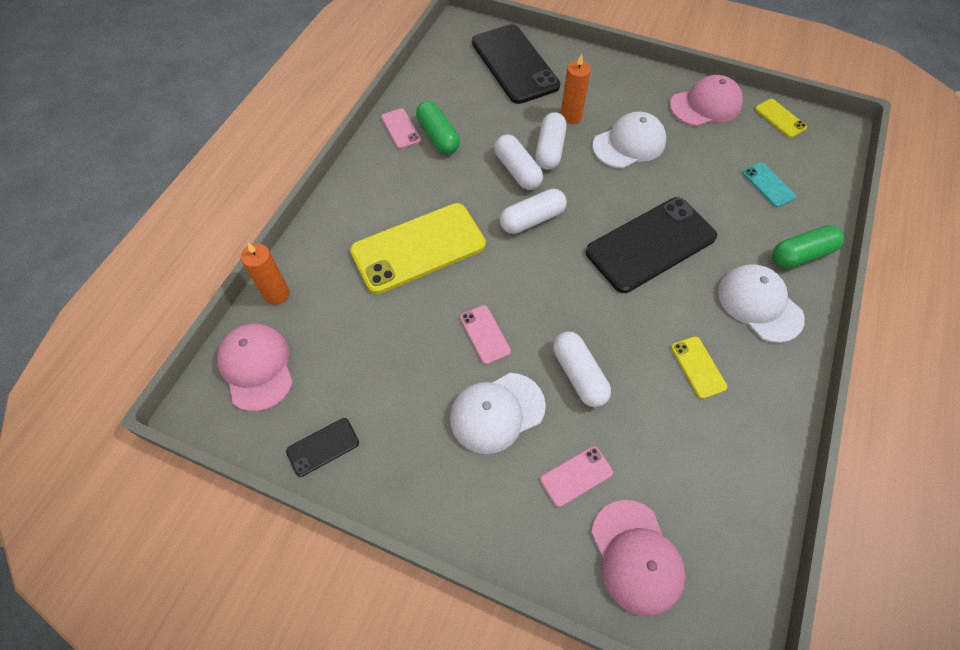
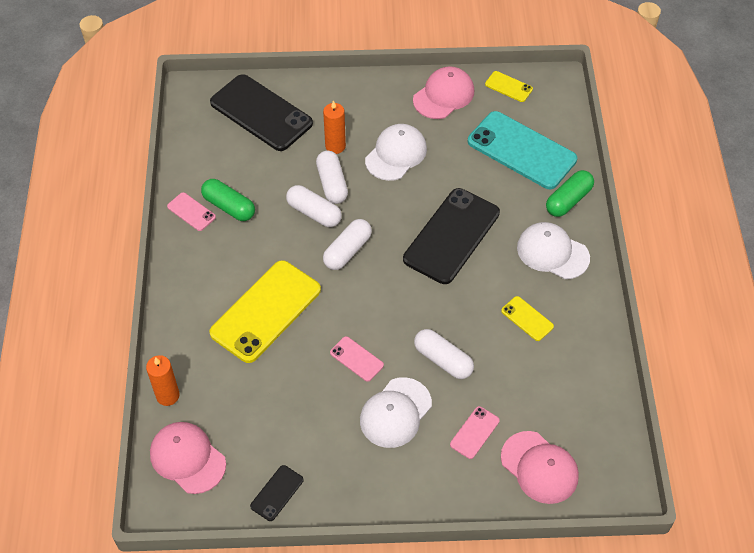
camera: 25 degrees left, 5 degrees down
turquoise phone [742,162,796,207] -> turquoise phone [468,111,577,189], size x2.23

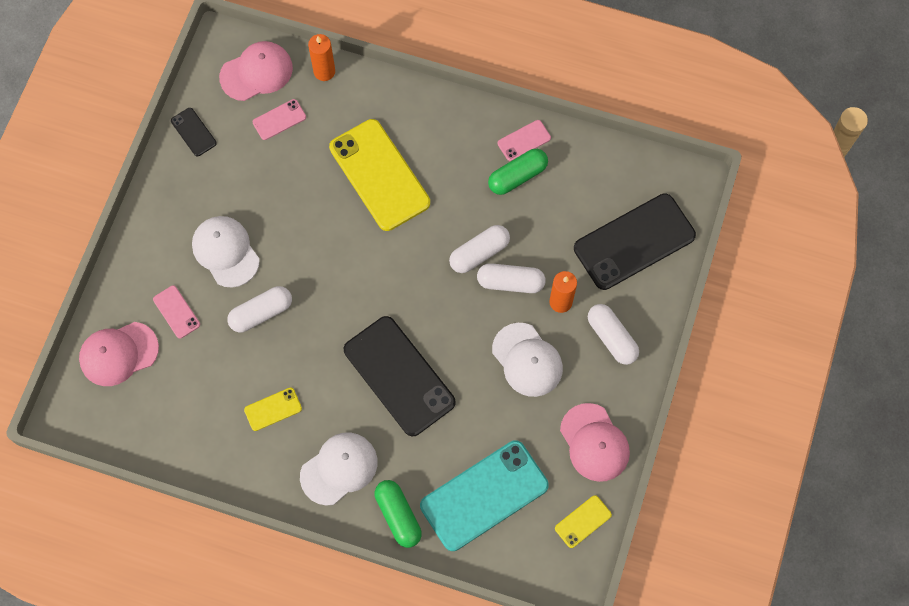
camera: 110 degrees right, 15 degrees up
white capsule [323,219,372,270] -> white capsule moved to [588,304,639,365]
pink phone [330,336,384,382] -> pink phone moved to [253,99,306,140]

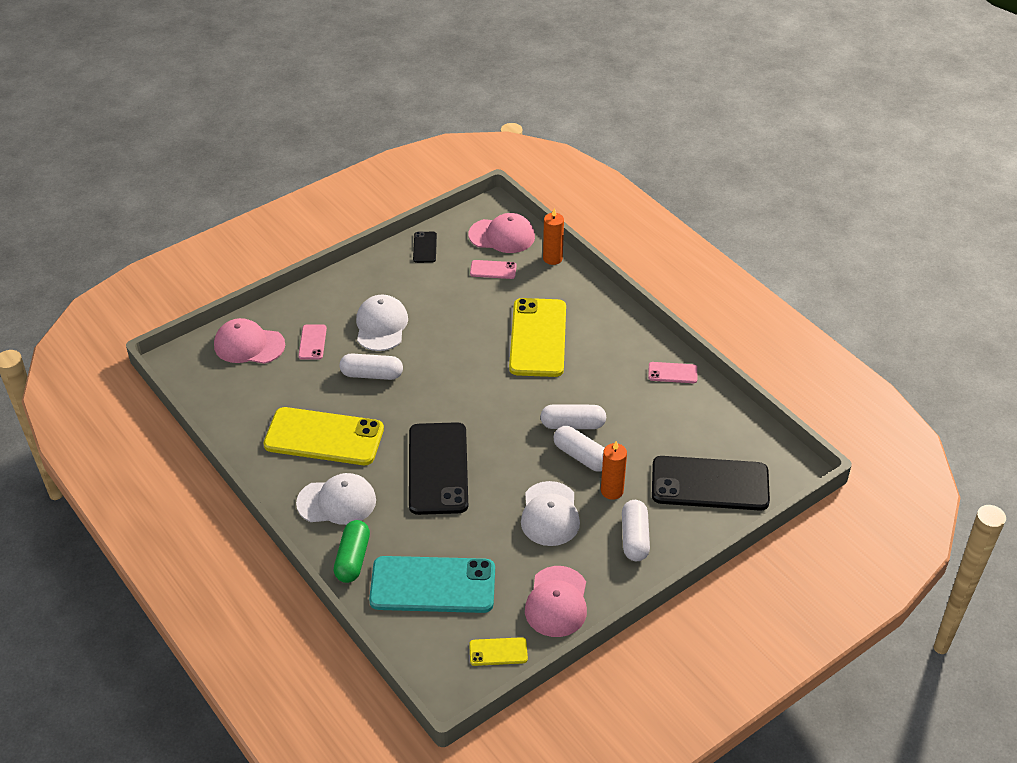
camera: 35 degrees right, 25 degrees down
yellow phone [244,388,302,431] -> yellow phone [263,407,384,465], size x2.23
green capsule [488,149,548,195] -> none

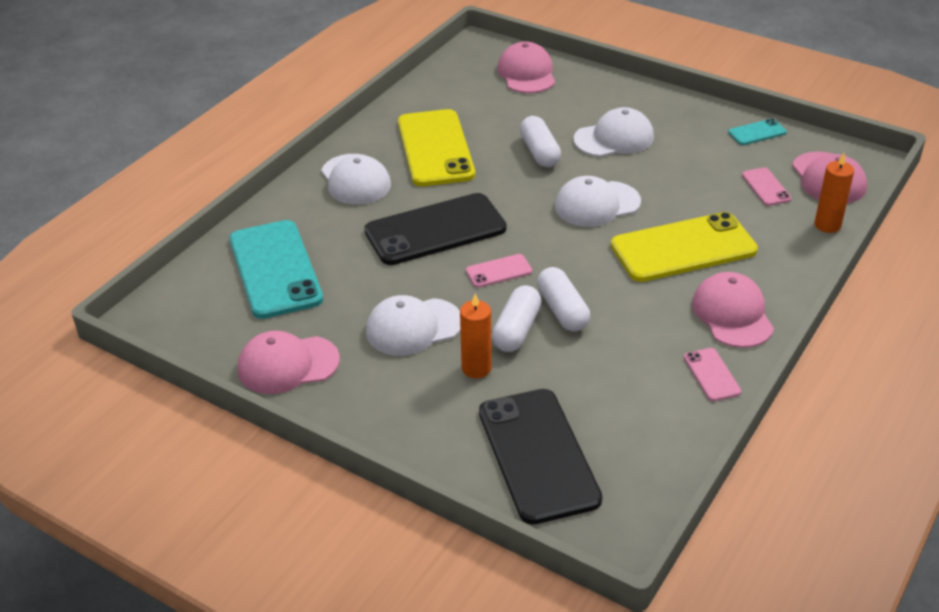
camera: 70 degrees right, 5 degrees down
pink phone [298,324,327,360] -> pink phone moved to [466,254,532,288]
green capsule [334,520,370,583] -> none
black phone [413,232,437,263] -> turquoise phone [728,119,787,145]
yellow phone [469,637,528,666] -> none
white capsule [622,500,650,561] -> none
none -> white cap [555,176,641,227]
none -> pink cap [692,272,774,348]

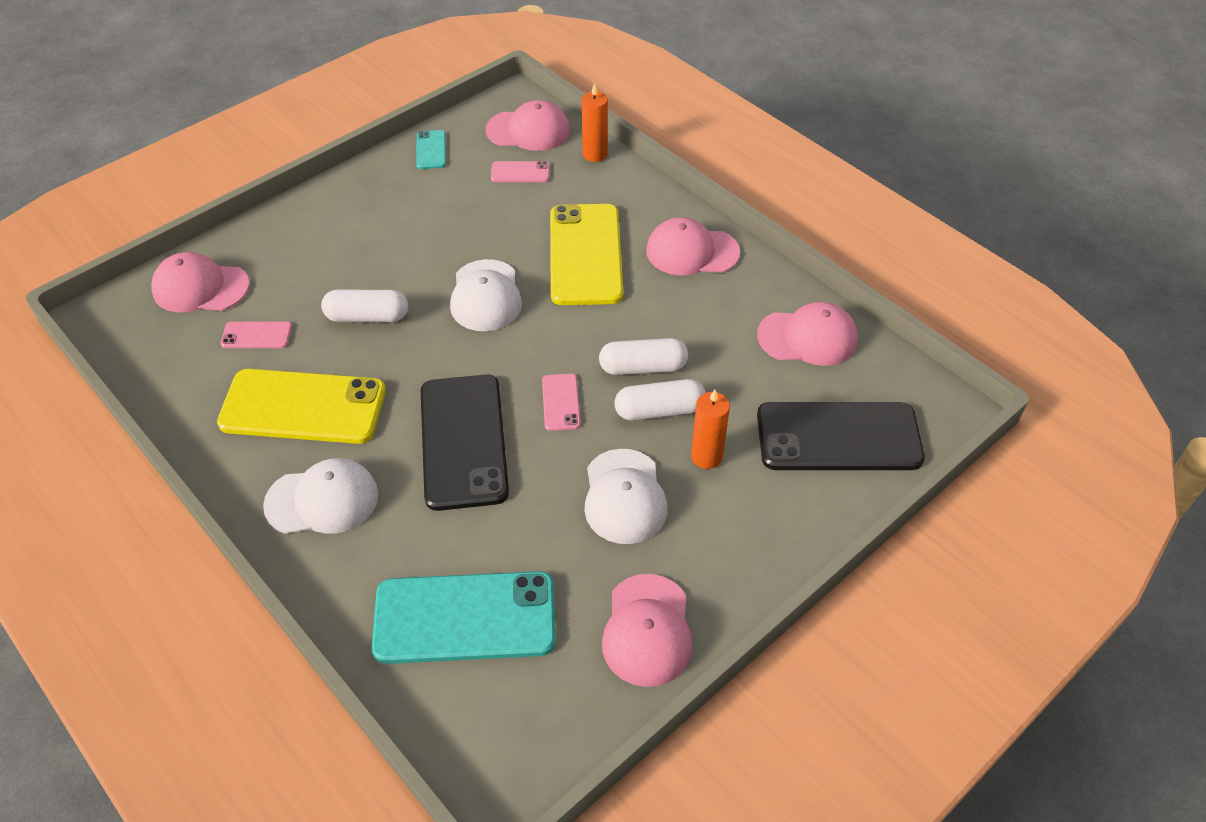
camera: 75 degrees left, 10 degrees up
white capsule [492,285,541,352] -> white capsule turned 45 degrees counterclockwise [615,379,706,421]
white cap [574,107,654,157] -> none
pink phone [684,348,741,401] -> pink phone moved to [221,322,292,348]
none -> pink cap [757,302,858,366]

